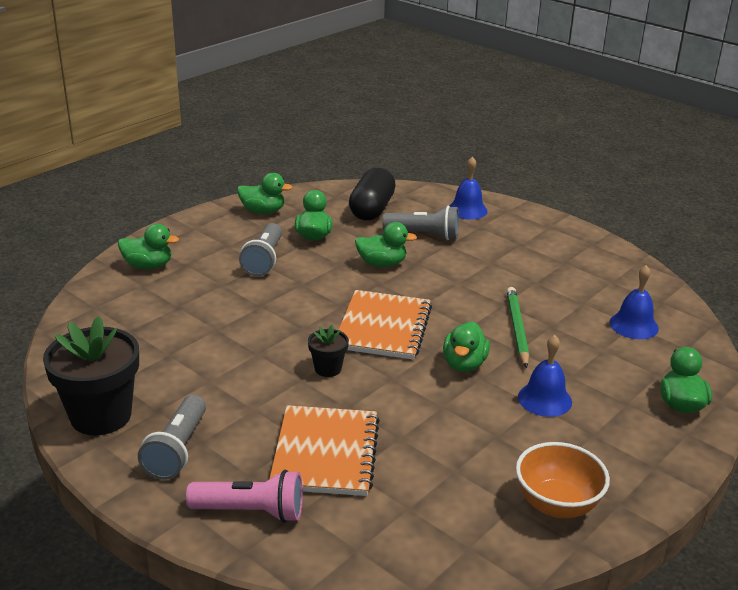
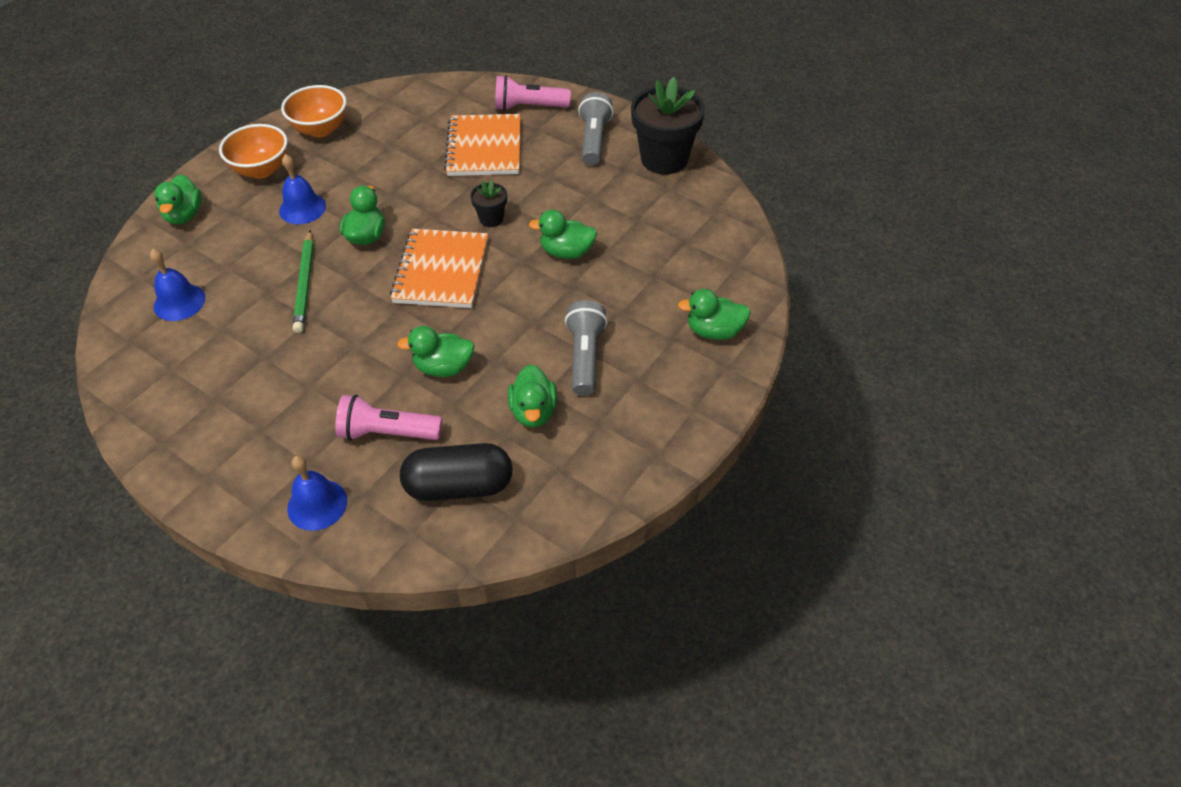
camera: 175 degrees right, 20 degrees up
green duck [237,173,293,214] -> green duck moved to [529,209,597,259]
black capsule [349,168,396,220] -> black capsule turned 75 degrees clockwise [400,443,513,501]
grey flashlight [382,206,459,240] -> pink flashlight [335,395,443,441]
none -> orange bowl [219,124,288,179]

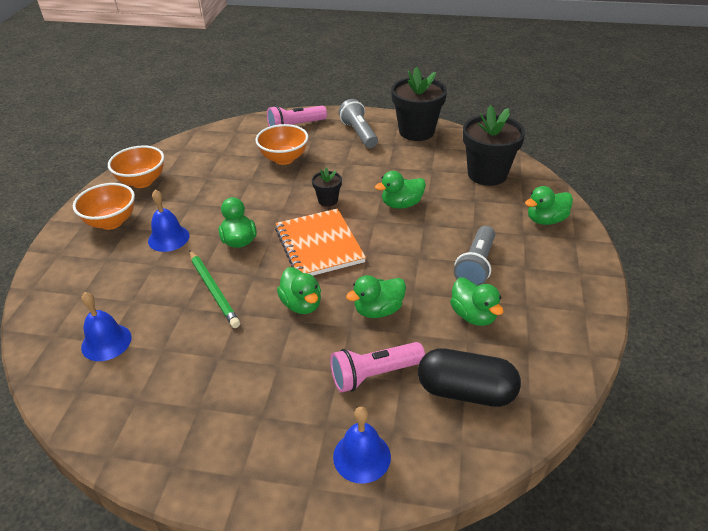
camera: 25 degrees left, 10 degrees down
green duck [154,174,202,224] -> green duck moved to [277,267,321,314]
black capsule [400,443,513,501] -> black capsule turned 45 degrees clockwise [418,348,521,407]
orange notebook [444,114,520,176] -> orange bowl [255,124,308,165]
grey flashlight [565,300,608,396] -> grey flashlight turned 135 degrees counterclockwise [454,226,495,286]
none -> black flower pot [463,105,525,186]

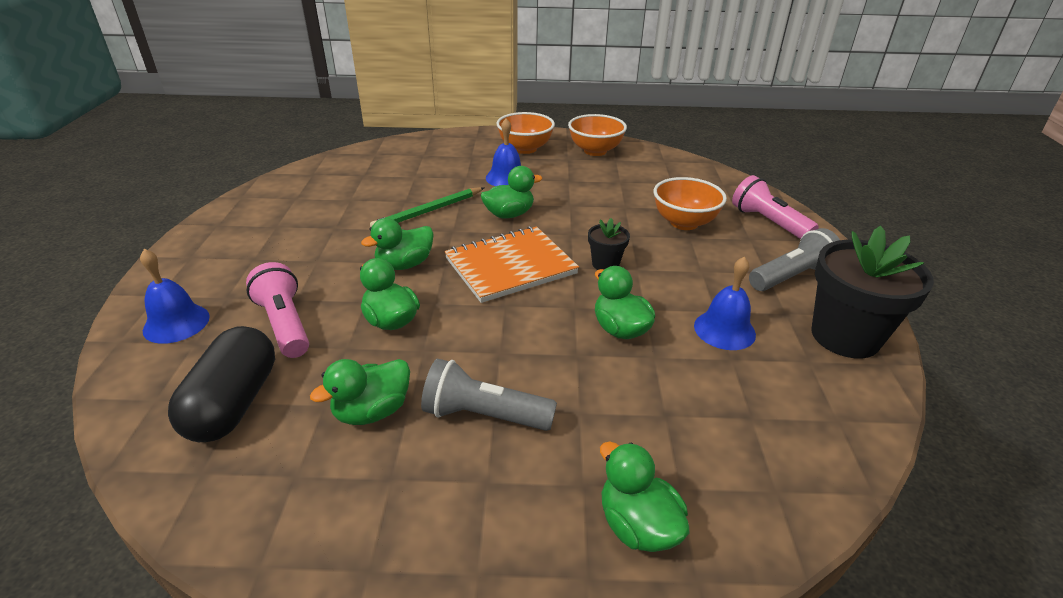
camera: 80 degrees right, 5 degrees down
blue bell [81,292,132,361] -> blue bell moved to [694,257,756,350]
black flower pot [463,105,525,186] -> none

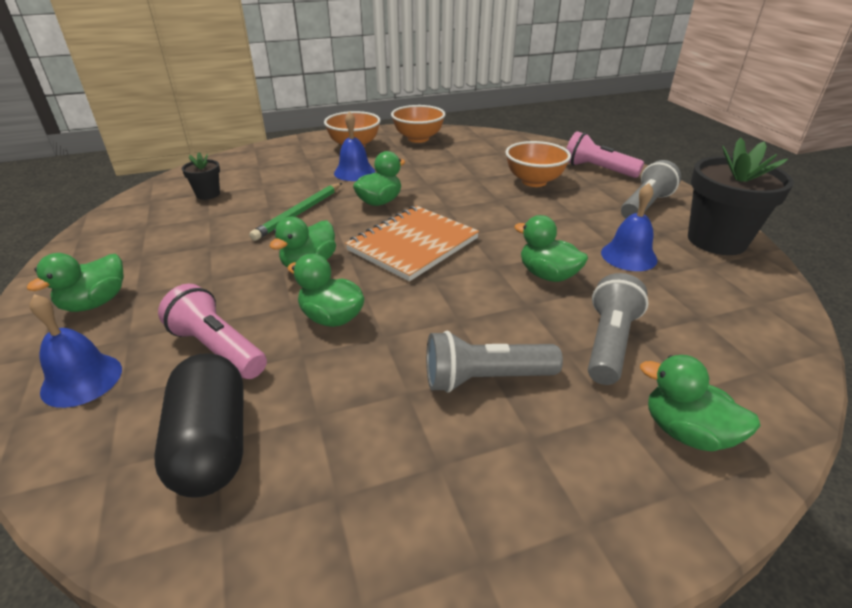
camera: 20 degrees left, 0 degrees up
green duck [310,359,410,425] -> green duck moved to [27,253,124,312]
black flower pot [588,218,630,270] -> black flower pot moved to [182,152,220,200]
none -> grey flashlight [588,273,649,385]

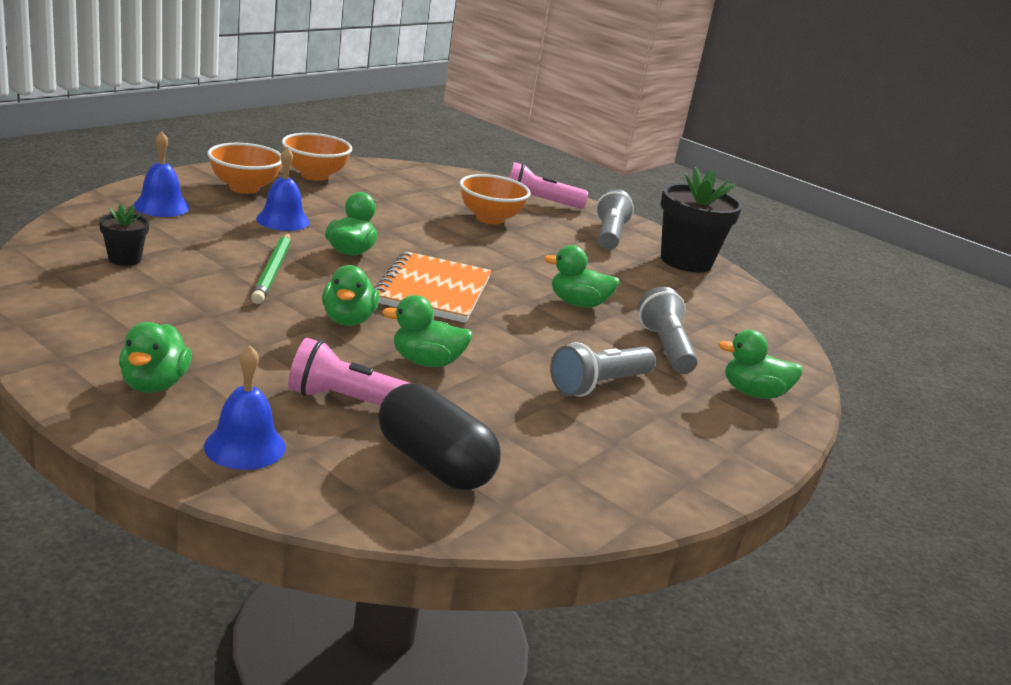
camera: 35 degrees left, 10 degrees down
blue bell [601,183,657,271] -> blue bell moved to [134,131,189,217]

